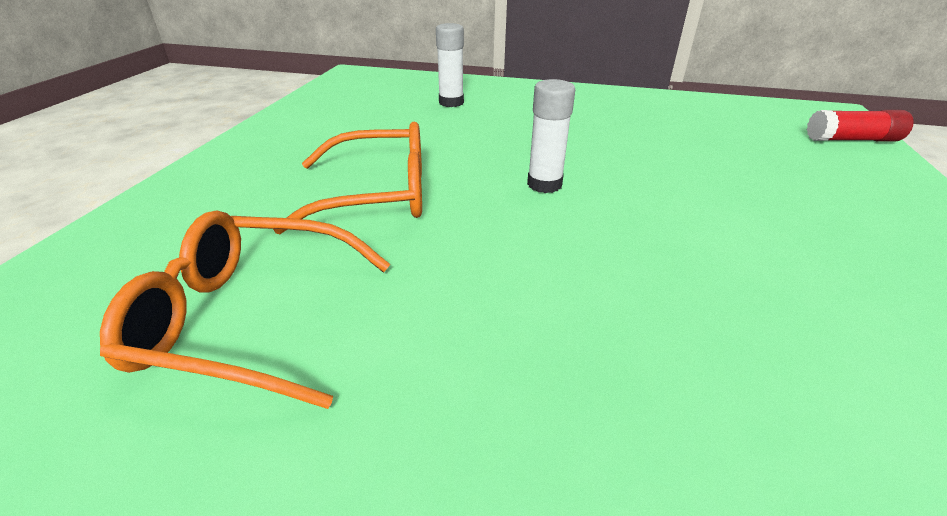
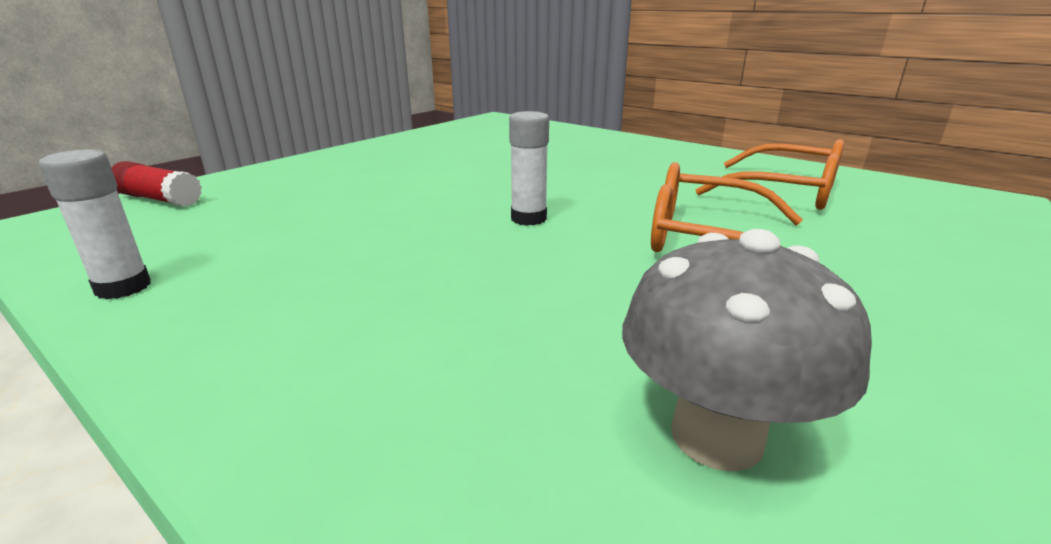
camera: 155 degrees left, 10 degrees down
white glue stick [436,23,464,107] -> white glue stick moved to [39,149,151,299]
none -> grey mushroom [622,229,872,472]

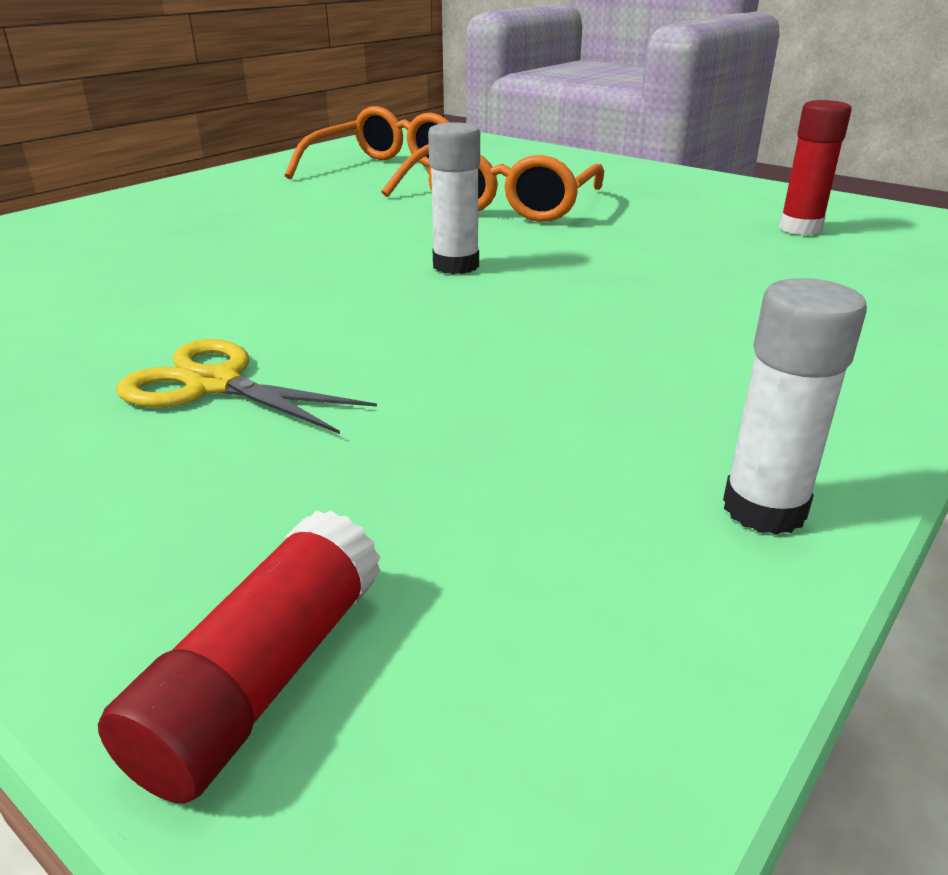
camera: 90 degrees left, 5 degrees up
grey mushroom [622,229,872,472] -> red glue stick [779,100,852,235]
none -> yellow scissors [116,339,377,434]

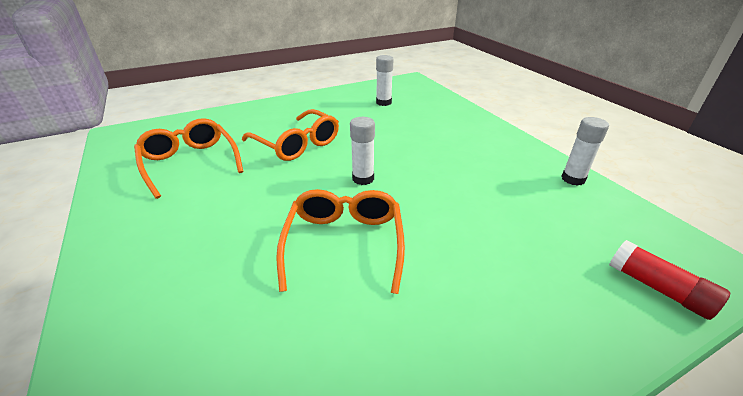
camera: 65 degrees left, 5 degrees up
yellow scissors [116,339,377,434] -> none
red glue stick [779,100,852,235] -> white glue stick [376,55,393,106]
none -> orange glasses [276,189,405,294]

